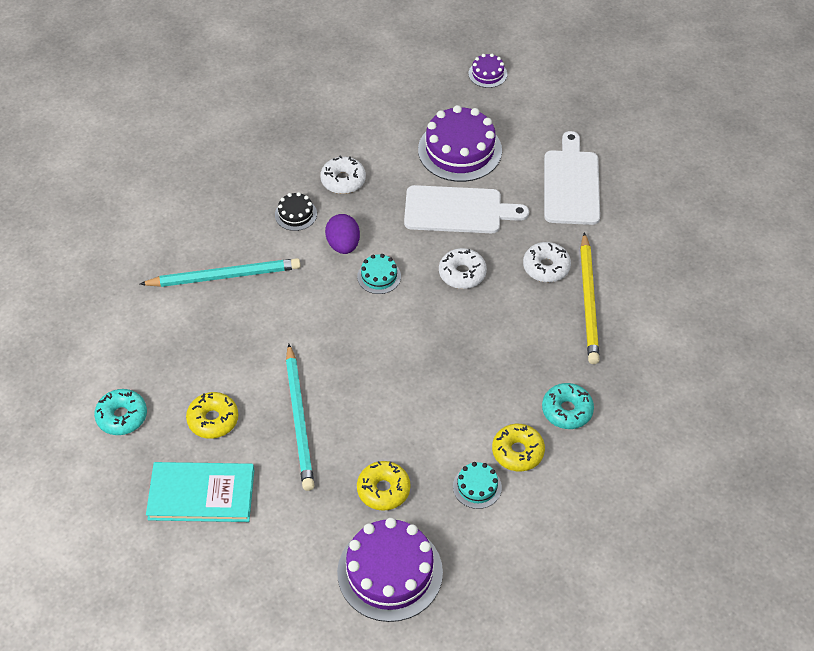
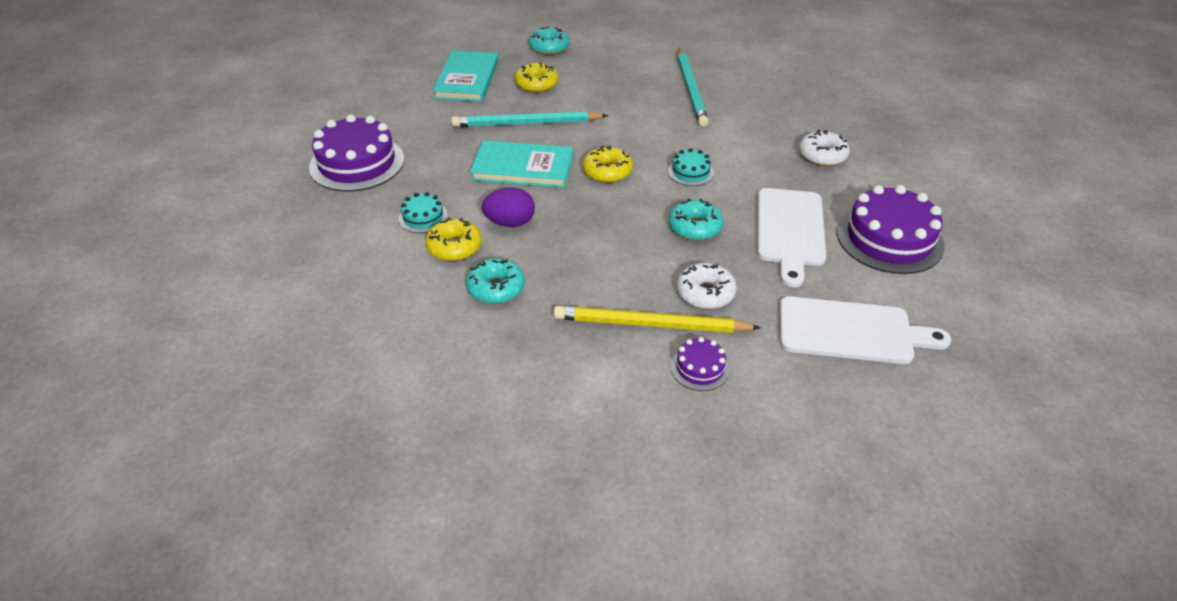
camera: 95 degrees right, 10 degrees down
black cake [275,192,317,231] -> none
purple egg [325,214,360,254] -> purple egg moved to [482,187,535,227]
yellow donut [357,461,411,511] -> yellow donut moved to [583,145,633,183]
white donut [439,248,487,289] -> turquoise donut [669,198,723,240]
purple cake [468,54,507,88] -> purple cake moved to [671,337,730,391]
none -> turquoise book [470,140,573,188]

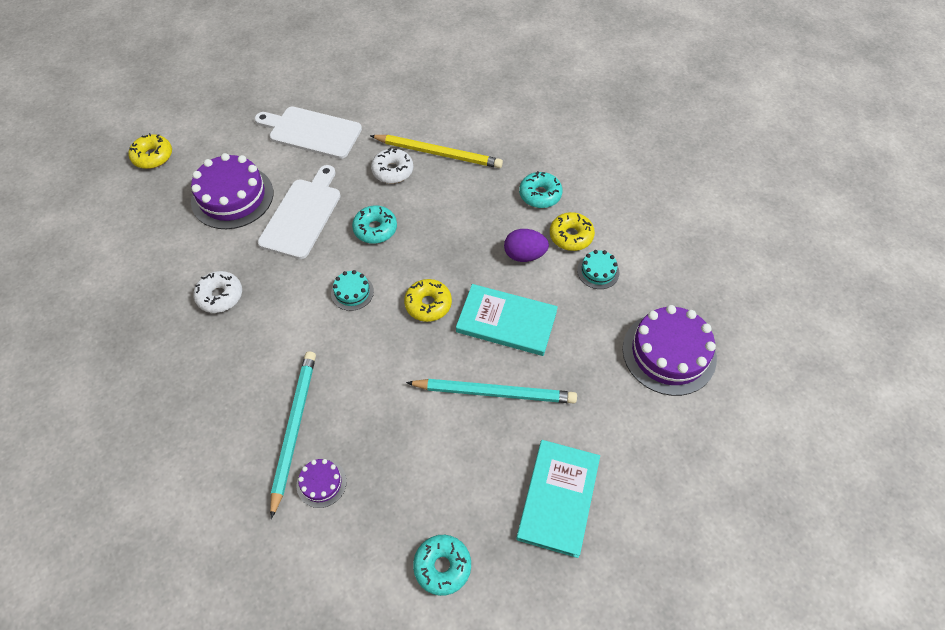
camera: 170 degrees left, 15 degrees up
yellow donut [515,62,558,93] -> yellow donut moved to [129,133,172,169]
purple cake [671,337,730,391] -> purple cake moved to [296,459,347,508]

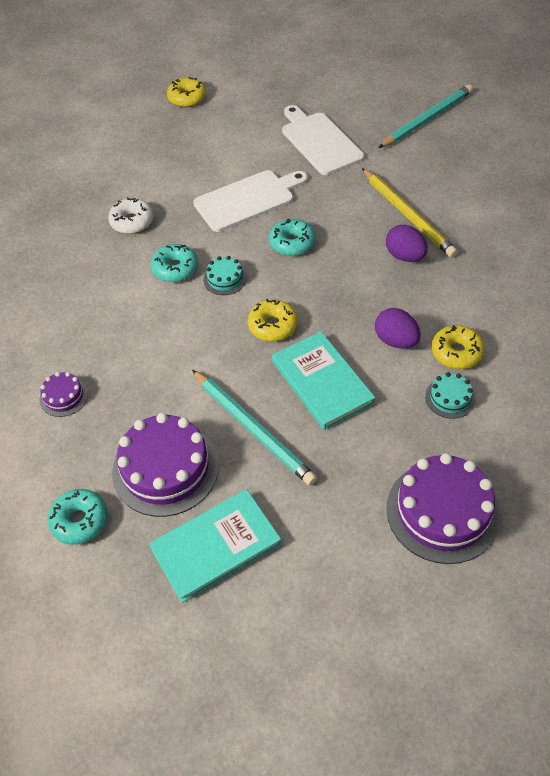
camera: 45 degrees right, 5 degrees down
purple cake [191,153,273,229] -> purple cake moved to [112,413,219,517]
turquoise pencil [270,351,316,519] -> turquoise pencil moved to [378,84,473,148]
white donut [371,148,413,184] -> none
turquoise donut [519,171,562,208] -> turquoise donut moved to [151,244,198,282]
none -> purple egg [386,225,428,262]

